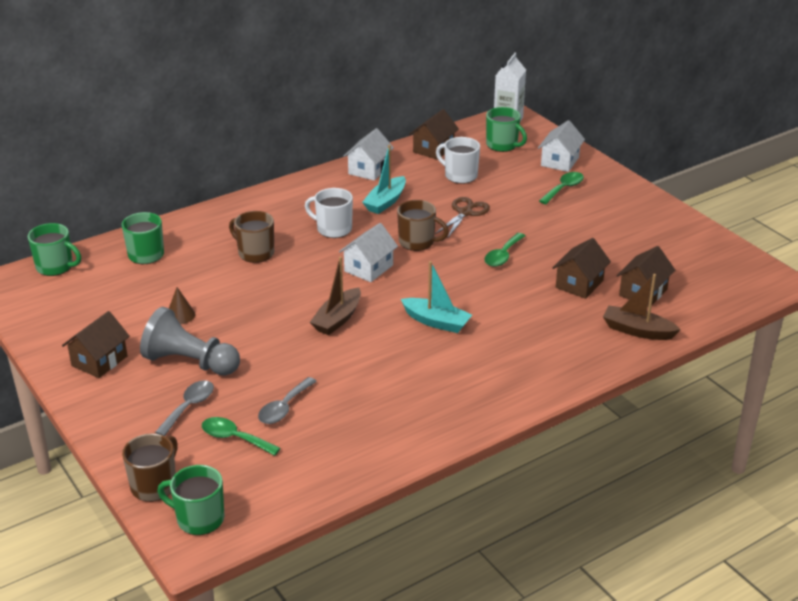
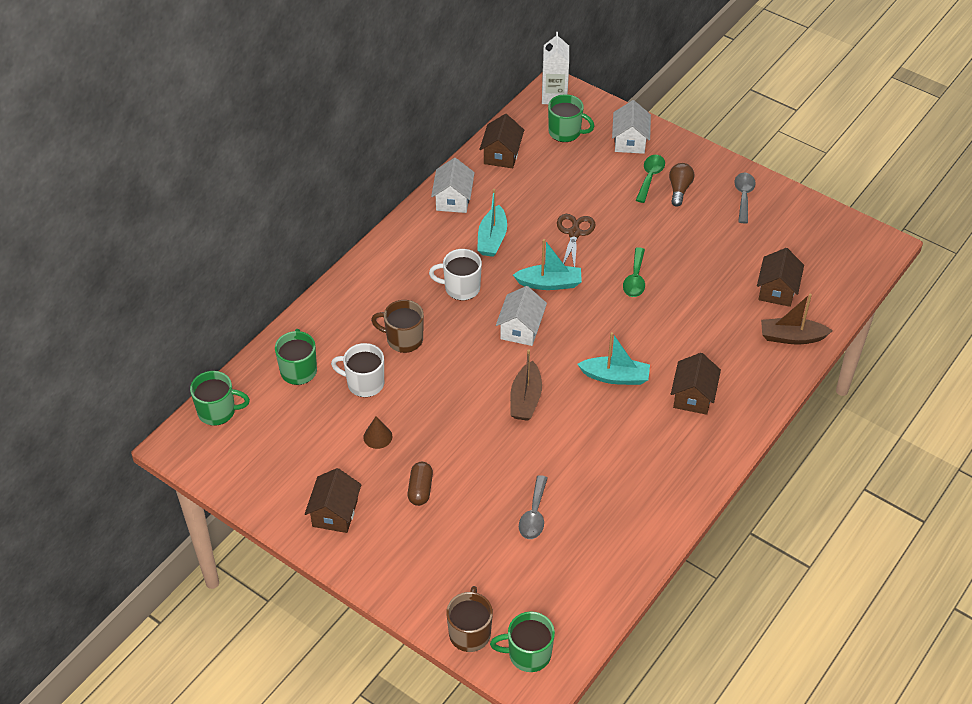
camera: 20 degrees left, 15 degrees up
grey pawn [140,307,240,375] -> brown capsule [408,462,433,506]
grey spoon [155,380,214,436] -> grey spoon moved to [734,173,756,224]
green spoon [202,417,281,456] -> none
brown mug [397,200,449,251] -> turquoise boat [513,239,582,290]
white mug [436,137,480,184] -> white mug moved to [331,343,384,397]
brown house [552,238,611,299] -> brown house moved to [671,353,721,415]
none -> brown light bulb [669,163,695,207]

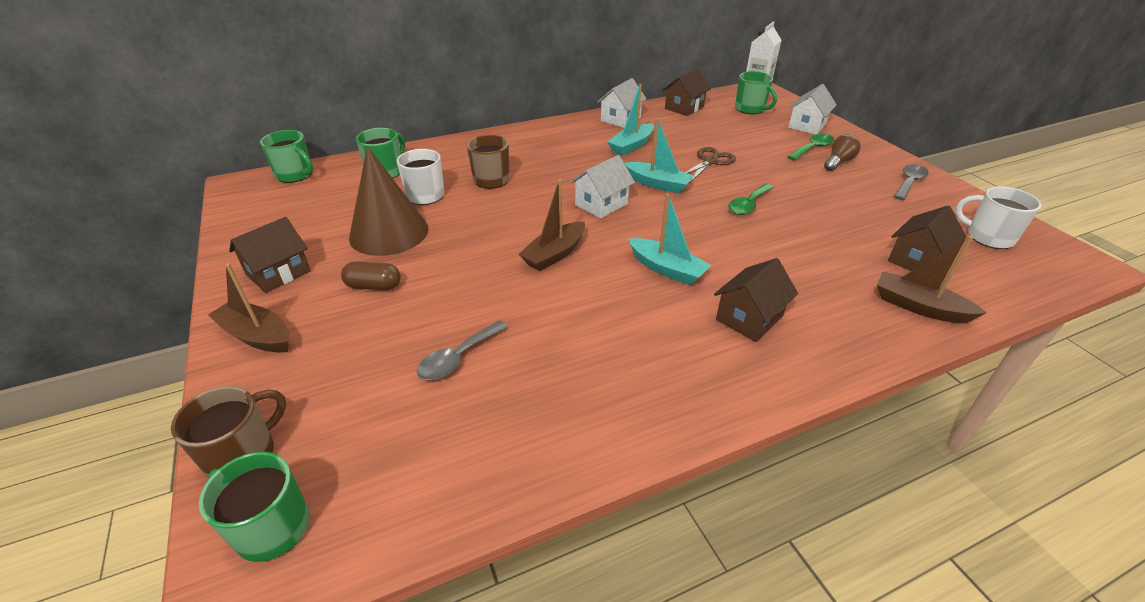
camera: 30 degrees right, 10 degrees down
brown cone [363,416,392,449] -> brown cone [349,146,429,256], size x2.43
brown capsule [408,462,433,506] -> brown capsule turned 60 degrees clockwise [341,261,401,290]
white mug [429,249,482,301] -> white mug moved to [955,186,1042,249]
none -> brown boat [208,263,289,353]

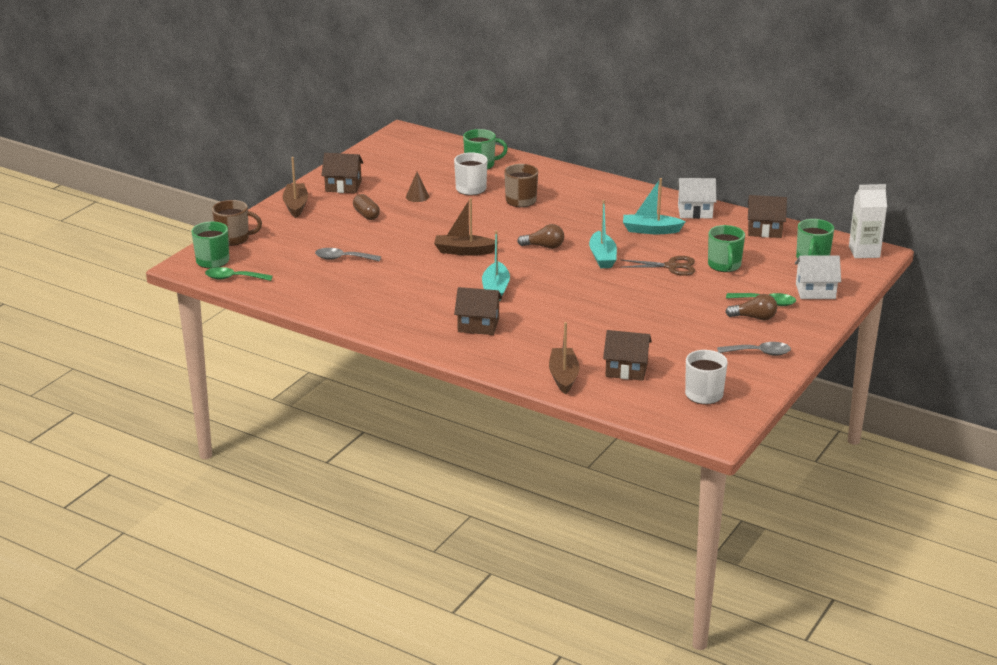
camera: 55 degrees right, 10 degrees down
green mug [260,130,313,183] -> green mug moved to [708,225,745,272]
brown cone [349,146,429,256] -> brown cone [406,172,429,202], size x0.41
white house [570,155,635,219] -> brown light bulb [517,224,564,249]
green spoon [728,184,774,215] -> green spoon moved to [205,267,273,281]

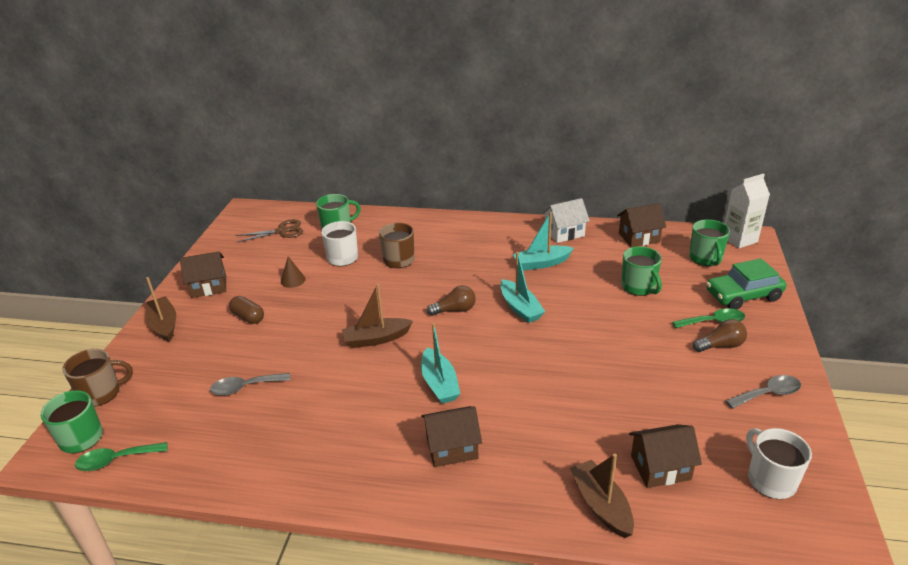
camera: 20 degrees left, 5 degrees up
brown scissors [620,256,695,276] -> brown scissors moved to [235,219,303,243]
white house [795,256,841,299] -> green car [706,258,787,309]

